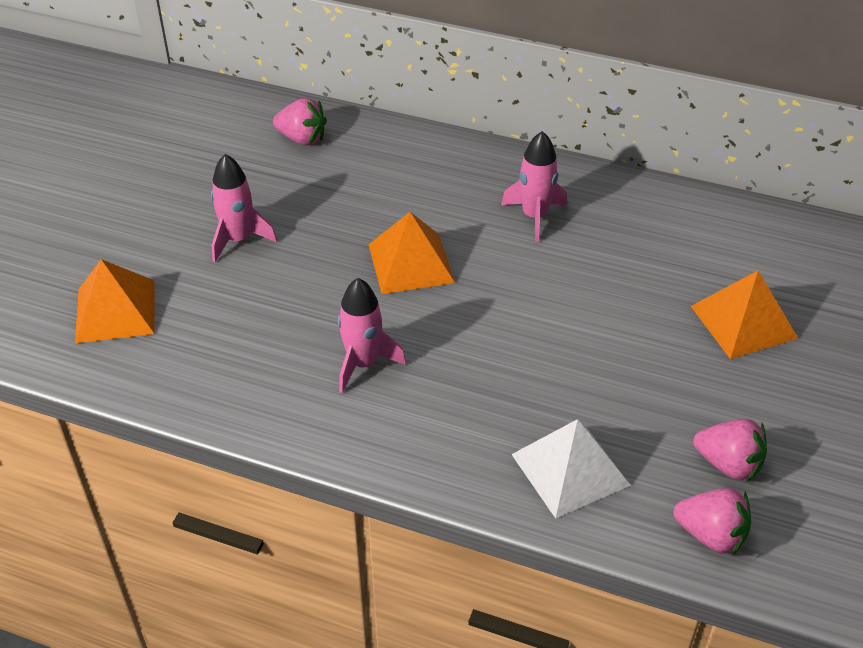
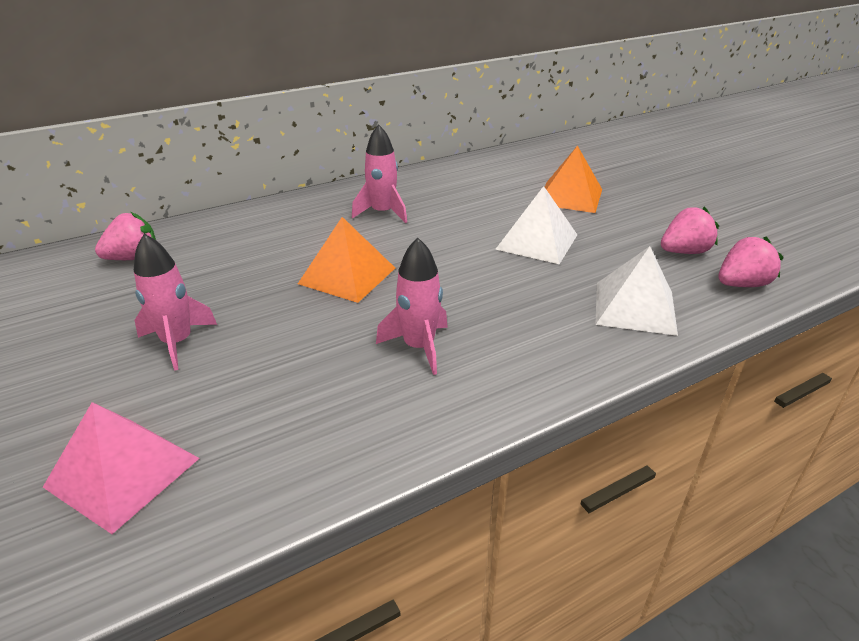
camera: 50 degrees left, 10 degrees down
orange pyramid [75,259,155,343] -> pink pyramid [43,402,200,534]
none -> white pyramid [496,186,577,264]

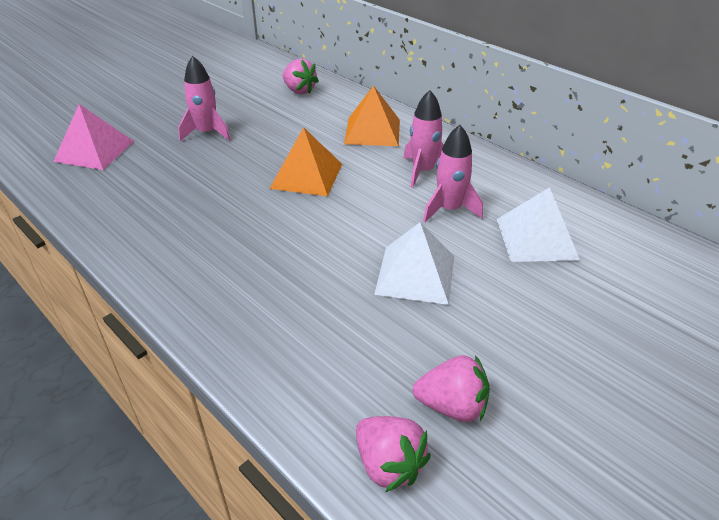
camera: 75 degrees right, 5 degrees up
pink rocket [376,238,448,375] -> pink rocket moved to [423,125,483,222]
orange pyramid [545,145,602,213] -> orange pyramid moved to [344,85,400,146]
white pyramid [595,246,678,336] -> white pyramid moved to [497,187,580,262]
pink strawberry [661,207,719,254] -> pink strawberry turned 45 degrees counterclockwise [413,355,490,422]

